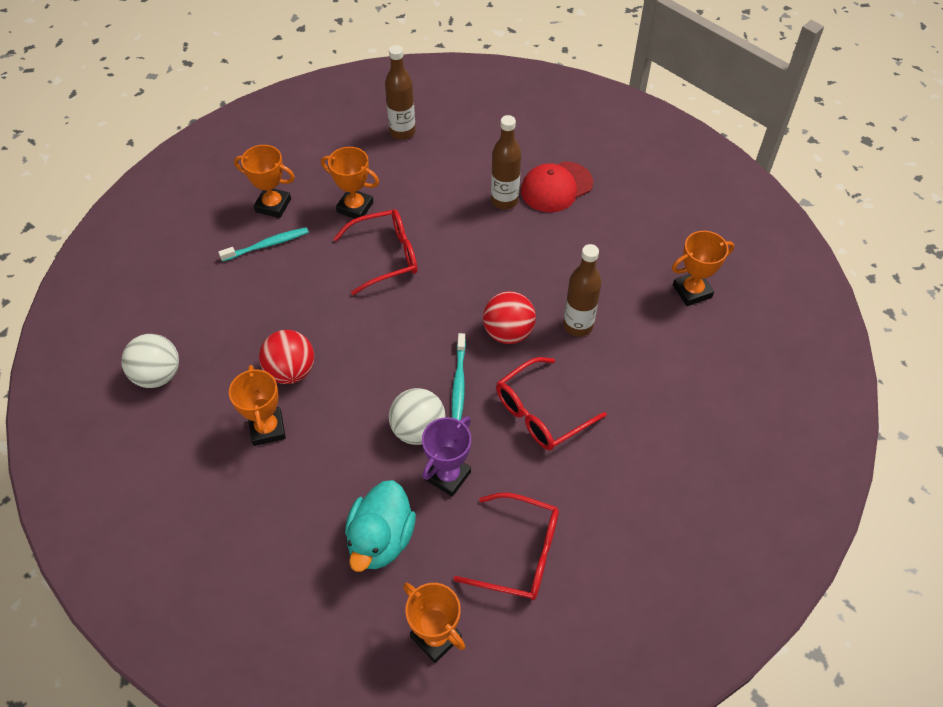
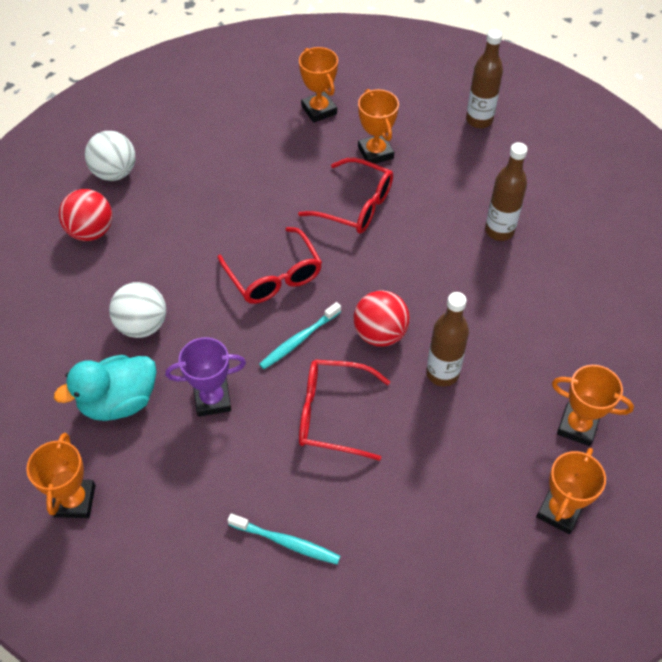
camera: 45 degrees right, 0 degrees up
turquoise toothbrush [218,227,309,262] -> turquoise toothbrush moved to [228,513,340,564]
orange trophy [229,365,286,446] -> orange trophy moved to [536,448,606,534]
red ball [259,330,314,384] -> red ball moved to [59,189,112,241]
white ball [389,388,445,445] -> white ball moved to [109,282,166,338]
red glasses [454,493,559,600] -> red glasses moved to [217,227,322,304]
red cap [521,161,593,212] -> none

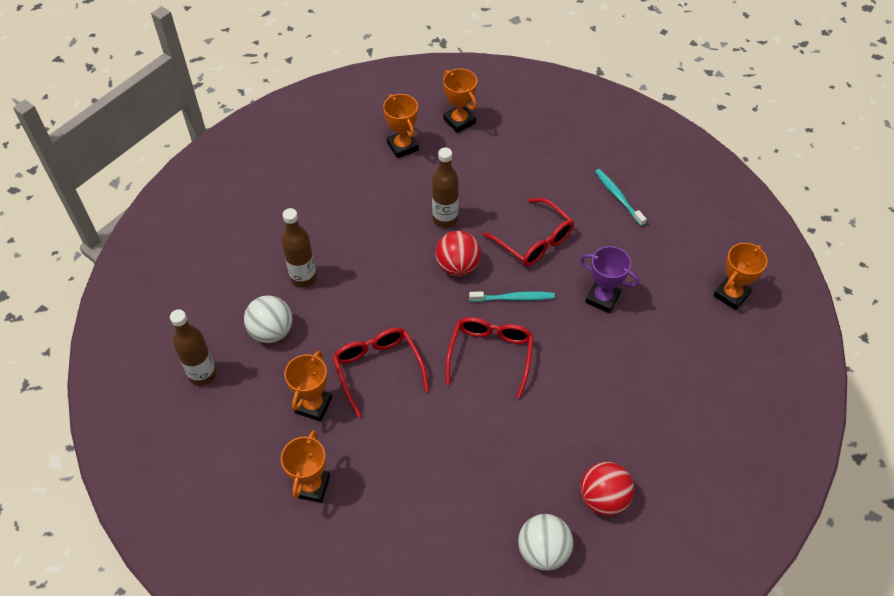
camera: 140 degrees left, 0 degrees up
turquoise duck [54,355,157,421] -> none
white ball [109,282,166,338] -> white ball moved to [244,295,292,343]
orange trophy [536,448,606,534] -> orange trophy turned 75 degrees clockwise [443,68,477,133]

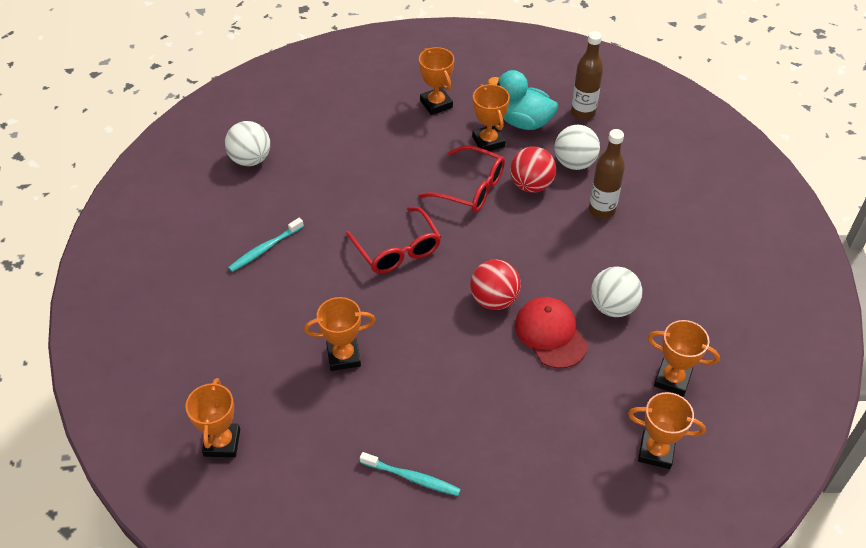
camera: 140 degrees right, 5 degrees down
brown bottle [432,148,459,228] -> red cap [515,297,588,369]
turquoise toothbrush [469,291,555,302] -> turquoise toothbrush moved to [228,218,304,272]
red glasses [483,198,574,266] -> none
purple trophy [580,246,639,313] -> orange trophy [304,297,376,371]
red ball [580,462,634,516] -> red ball moved to [510,146,556,193]
none -> turquoise duck [488,70,558,130]
none -> white ball [591,266,642,317]

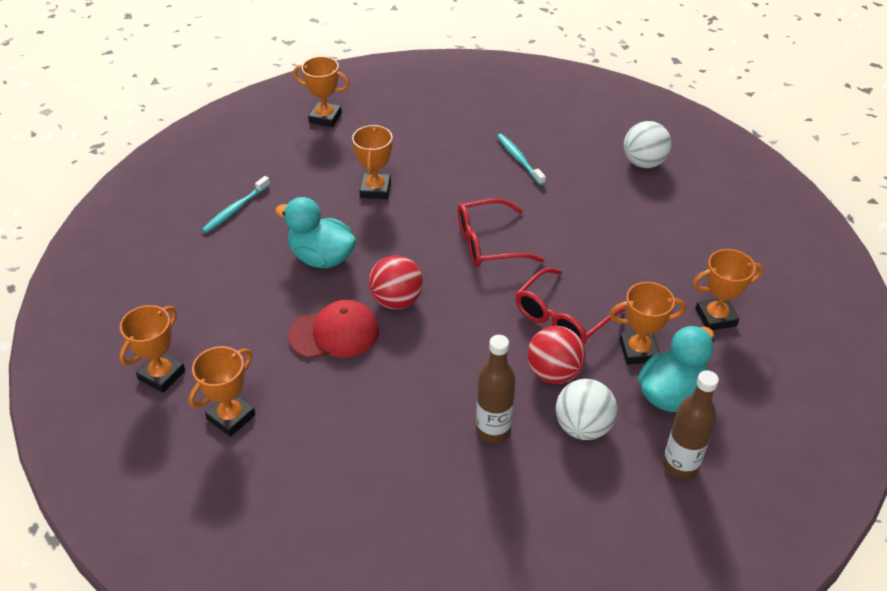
camera: 105 degrees right, 5 degrees down
white ball [591,266,642,317] -> none
none -> turquoise duck [275,197,356,268]

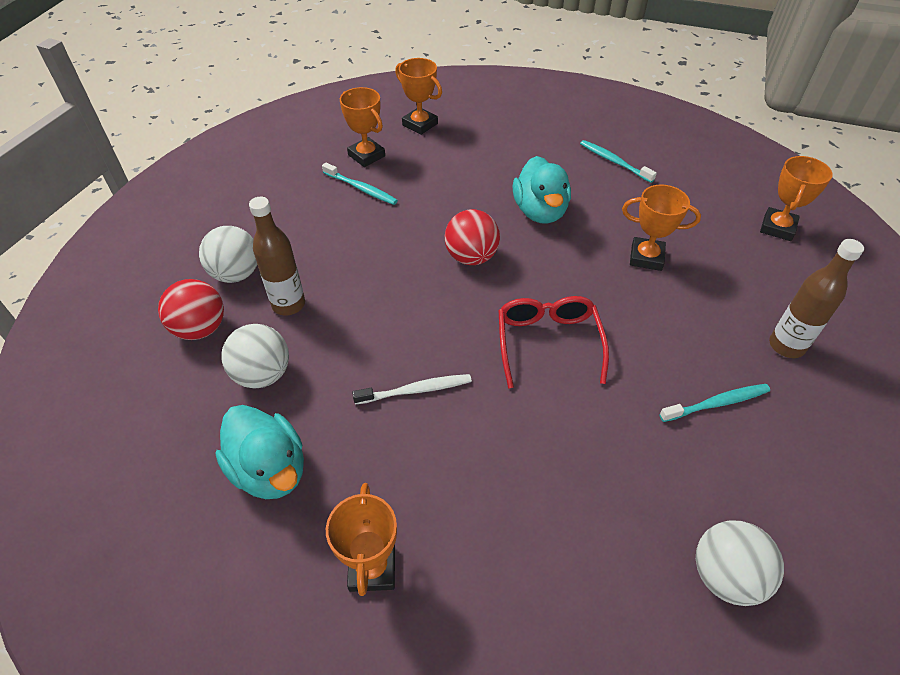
camera: 100 degrees right, 5 degrees up
turquoise duck [275,197,356,268] -> turquoise duck turned 135 degrees clockwise [513,156,571,224]
red cap [288,300,379,358] -> none
red glasses [515,268,625,344] -> white toothbrush [352,374,472,405]
red ball [527,326,586,384] -> red ball moved to [158,279,224,340]
orange trophy [609,282,686,365] -> none
brown bottle [663,370,719,480] -> brown bottle moved to [769,239,864,358]
none -> white ball [199,226,257,283]
none -> turquoise toothbrush [322,163,398,205]

